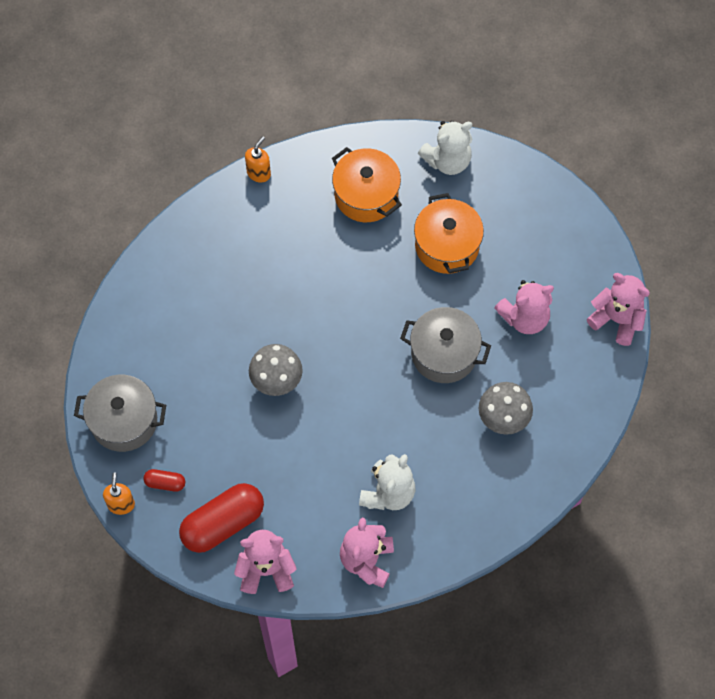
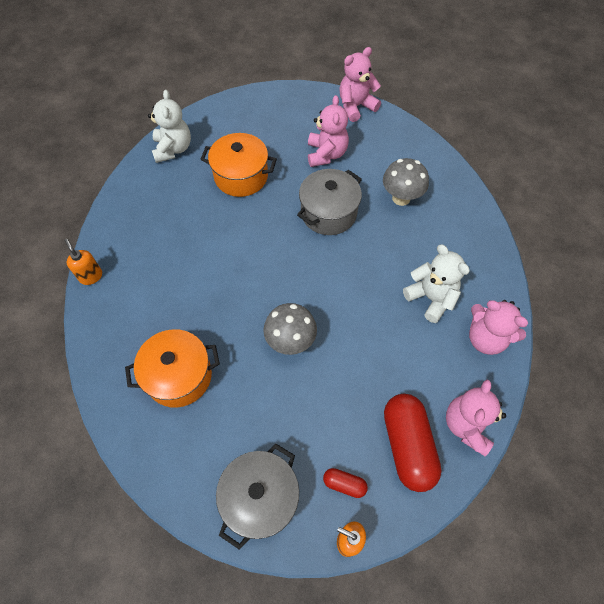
camera: 65 degrees left, 5 degrees down
red capsule [143,469,185,492] -> red capsule turned 75 degrees clockwise [323,468,368,498]
orange pot [332,147,402,222] -> orange pot moved to [125,329,220,408]

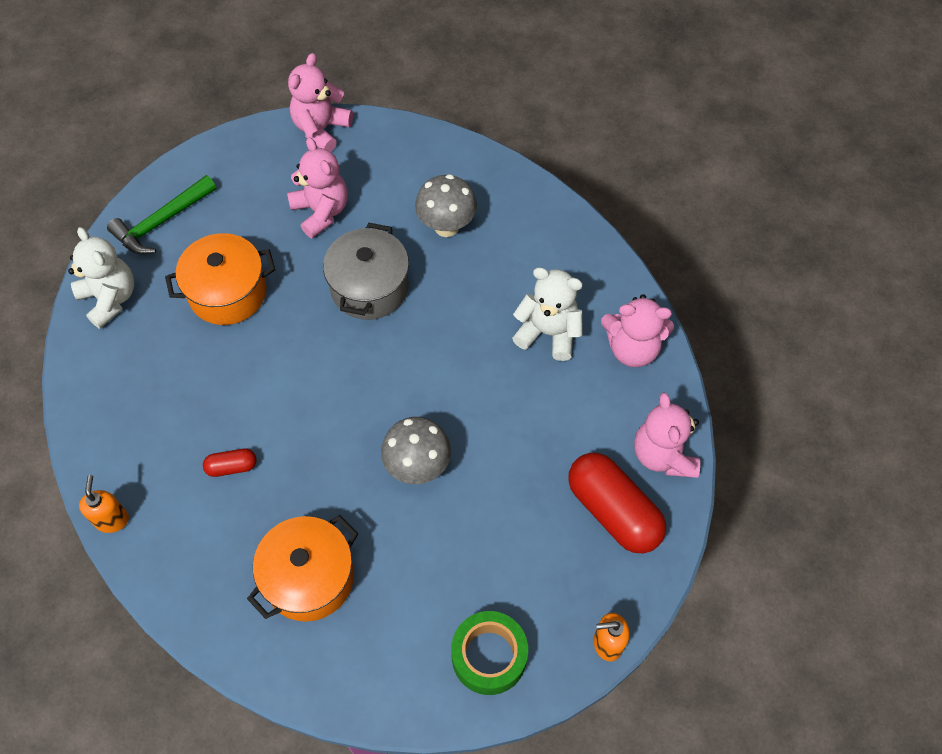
camera: 30 degrees left, 0 degrees up
orange soap dispenser [64,239,102,285] -> orange soap dispenser turned 60 degrees clockwise [79,475,129,533]
grey pot [216,443,299,549] -> green tape [451,611,528,695]
red capsule [323,468,368,498] -> red capsule moved to [203,448,257,477]
none -> green hammer [107,175,216,254]

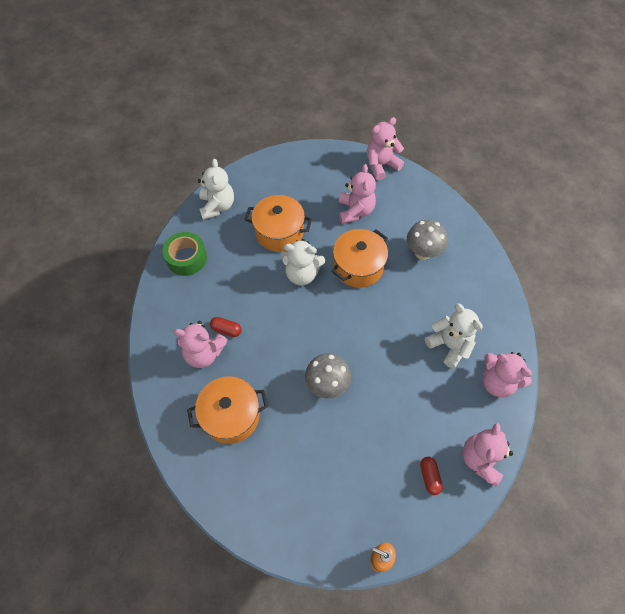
camera: 30 degrees right, 0 degrees up
orange soap dispenser [79,475,129,533] -> none
green hammer [107,175,216,254] -> none
grey pot [323,223,409,320] -> orange pot [331,229,388,288]
green tape [451,611,528,695] -> green tape moved to [162,232,207,276]
red capsule [568,453,666,553] -> red capsule [420,457,443,495], size x0.46
none -> pink teddy bear [174,321,228,368]
none -> white teddy bear [280,239,325,285]

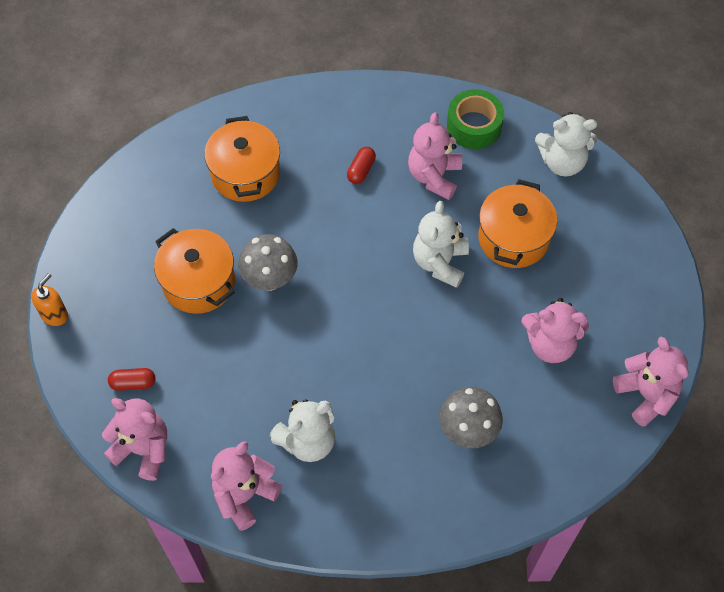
camera: 95 degrees right, 0 degrees up
pink teddy bear [174,321,228,368] -> pink teddy bear moved to [408,112,462,200]
orange pot [331,229,388,288] -> orange pot moved to [154,228,235,314]

